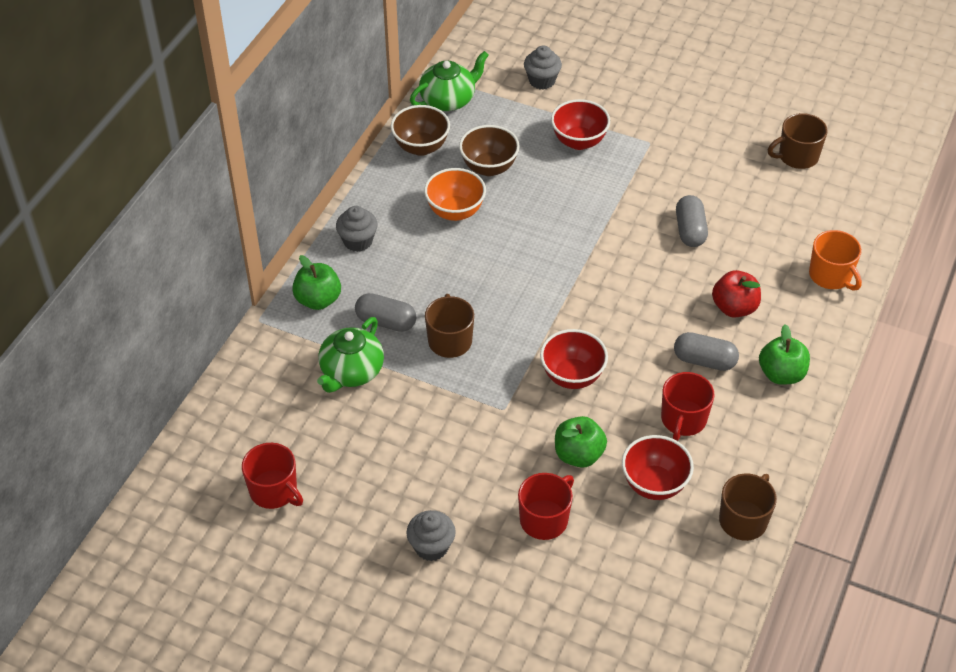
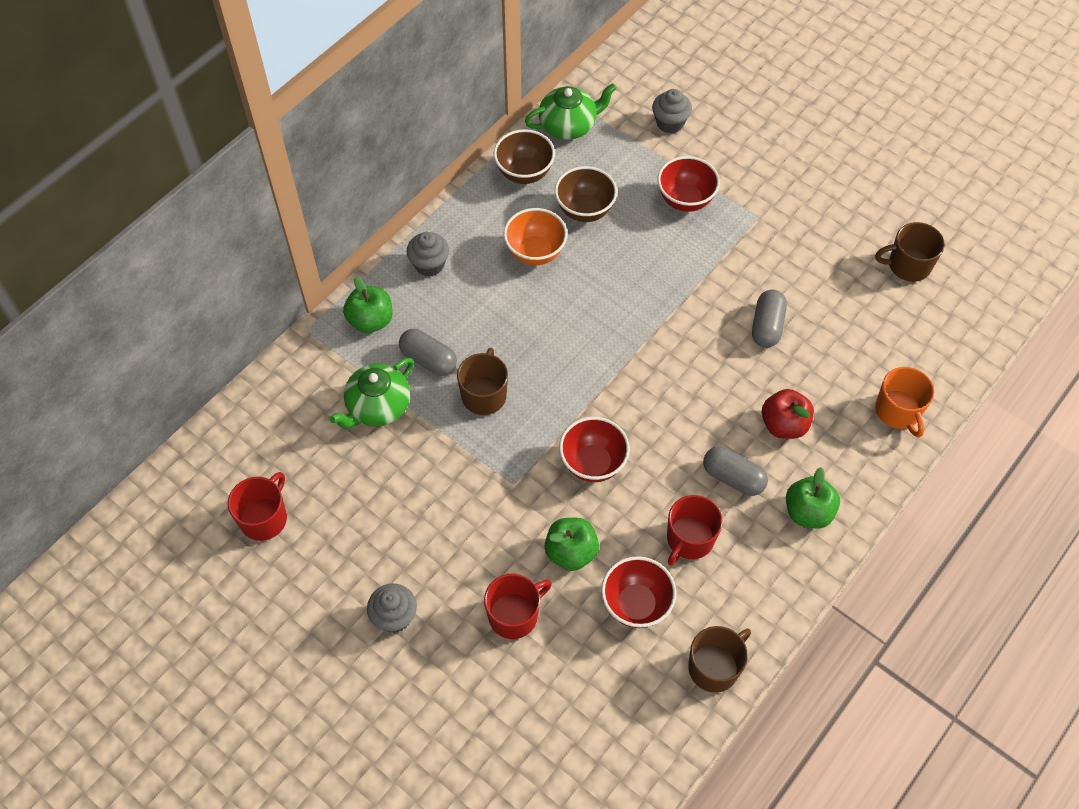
camera: 15 degrees right, 10 degrees up
red mug [242,443,303,509] -> red mug turned 120 degrees counterclockwise [228,472,287,541]

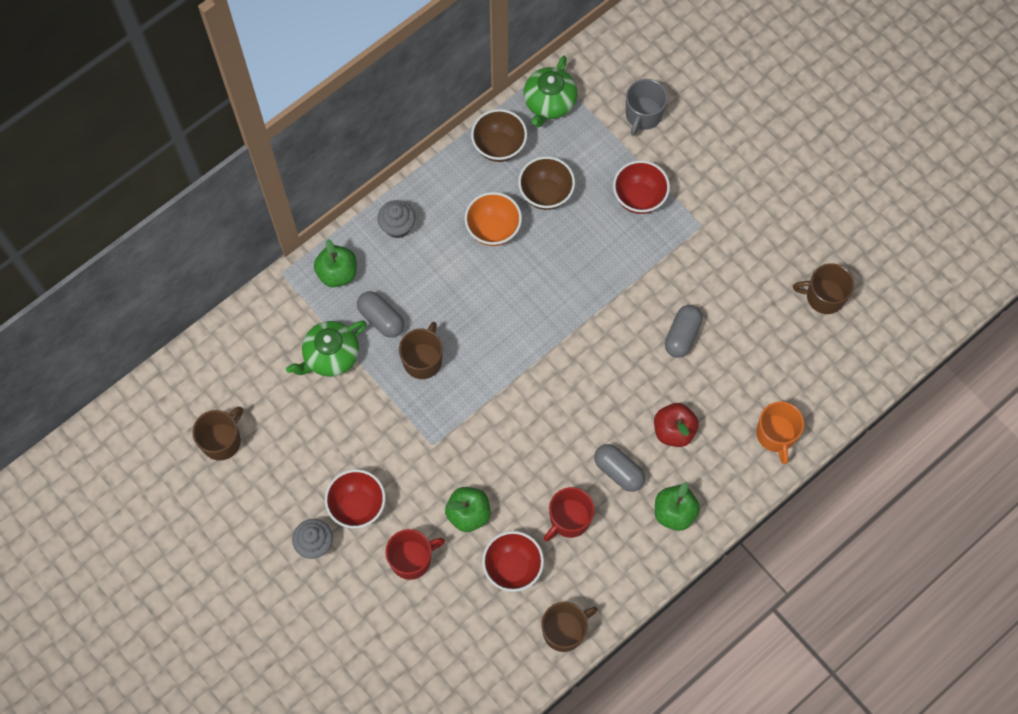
camera: 10 degrees right, 10 degrees up
red mug [228,472,287,541] -> brown mug [192,407,243,461]
green teapot [525,83,617,140] -> green teapot turned 120 degrees clockwise [524,56,577,127]
red bowl [559,417,630,482] -> red bowl moved to [325,469,386,528]
grey cupcake [652,89,692,134] -> grey mug [626,79,668,136]

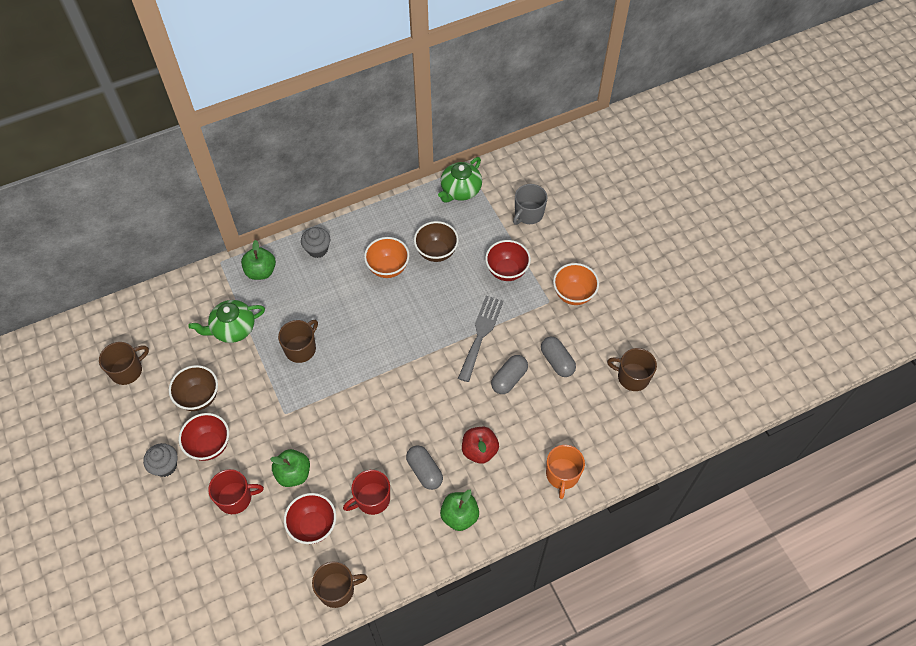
camera: 15 degrees right, 10 degrees down
grey capsule [357,291,404,338] -> grey capsule moved to [541,337,576,377]
brown bowl [471,109,527,162] -> brown bowl moved to [169,365,218,411]
none -> grey fork [458,296,503,382]
none -> orange bowl [553,263,599,305]

